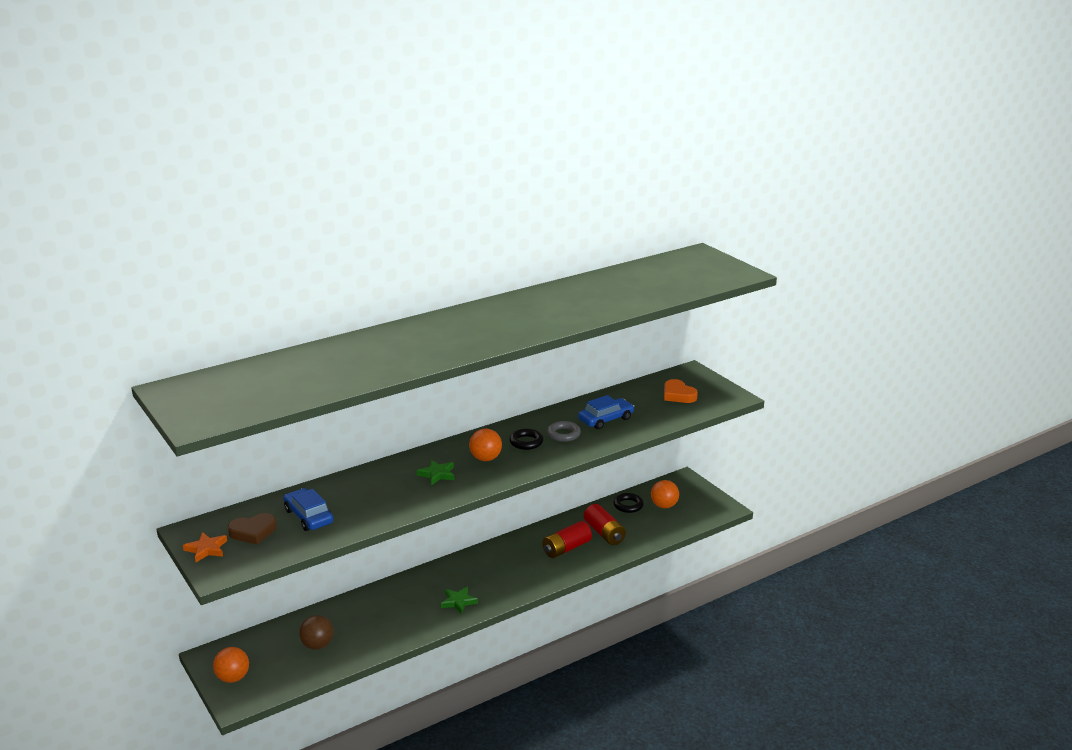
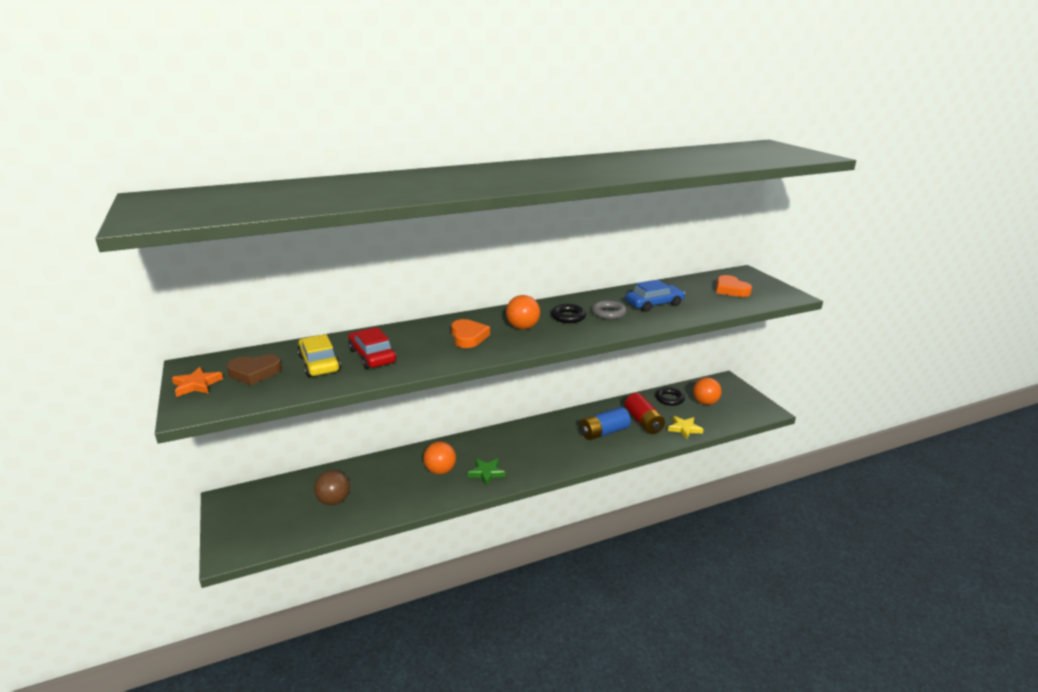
camera: 10 degrees right, 0 degrees up
orange ball [213,647,249,683] -> orange ball moved to [423,442,456,474]
blue car [283,488,333,531] -> yellow car [297,334,341,377]
green star [417,460,454,485] -> orange heart [451,319,490,348]
red battery [542,521,592,558] -> blue battery [580,407,631,440]
none -> red car [348,327,396,369]
none -> yellow star [668,416,704,439]

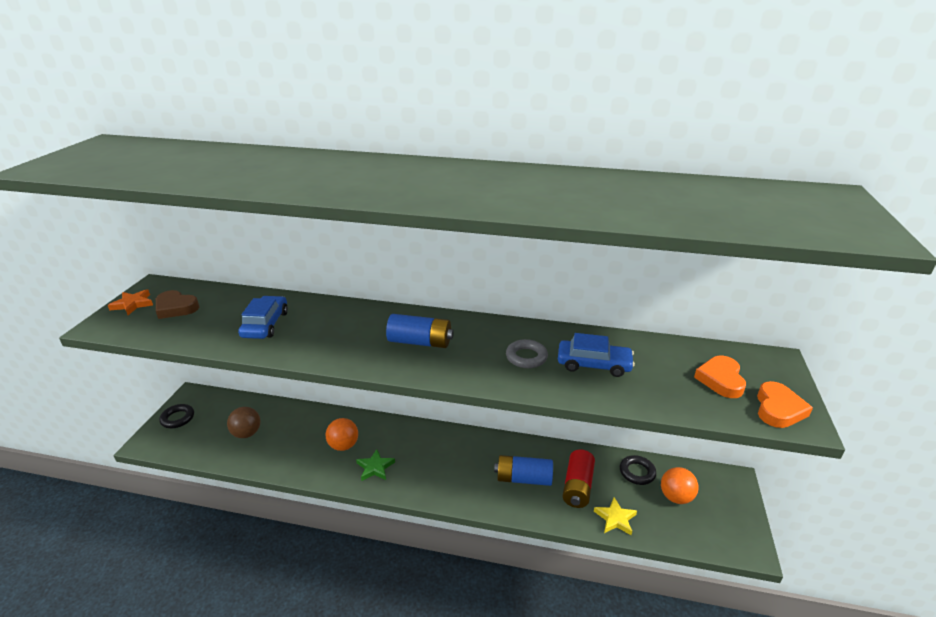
camera: 35 degrees right, 5 degrees up
yellow car [297,334,341,377] -> none
red car [348,327,396,369] -> blue car [238,296,288,339]
orange heart [451,319,490,348] -> orange heart moved to [757,381,813,428]
orange ball [506,295,540,329] -> blue battery [386,314,454,348]
black ring [551,304,586,323] -> black ring moved to [159,404,194,428]

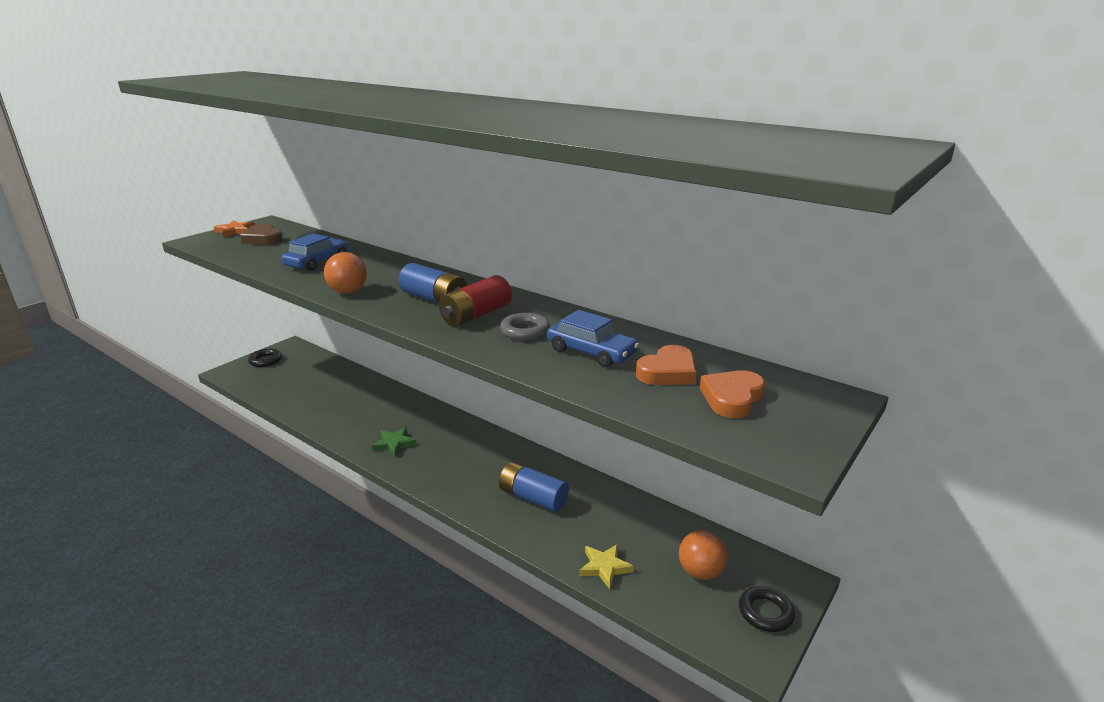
camera: 25 degrees right, 5 degrees down
brown ball [227,407,260,438] -> none
orange ball [326,418,358,451] -> orange ball moved to [324,252,367,294]
red battery [563,449,595,508] -> red battery moved to [439,275,512,327]
black ring [620,455,656,485] -> black ring moved to [739,586,795,632]
orange heart [757,381,813,428] -> orange heart moved to [636,345,696,385]

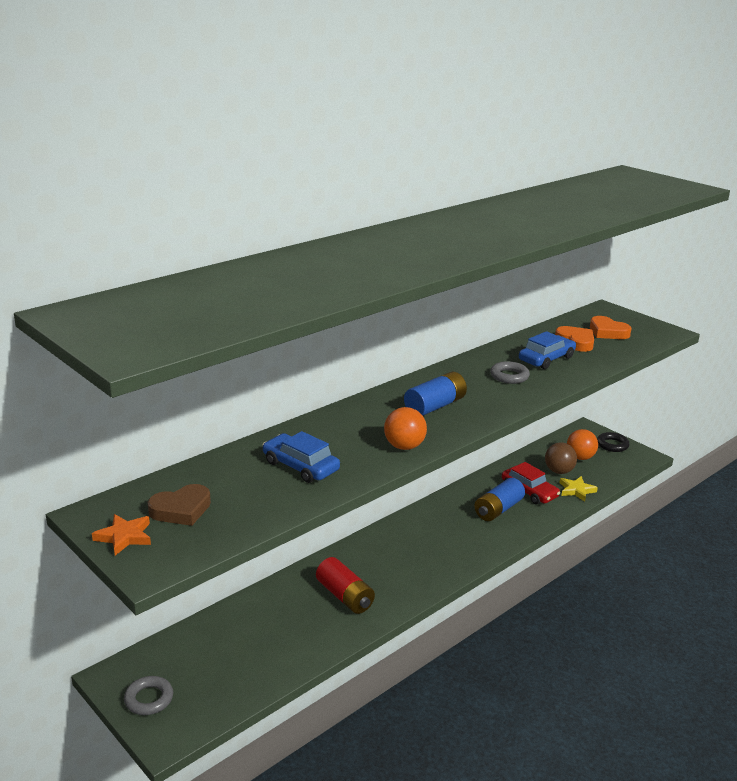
camera: 80 degrees left, 0 degrees up
black ring [248,348,282,367] -> grey ring [124,676,173,715]
green star [372,427,417,457] -> none
red battery [439,275,512,327] -> red battery moved to [316,557,375,614]
none -> red car [502,462,560,504]
none -> brown ball [545,442,577,474]

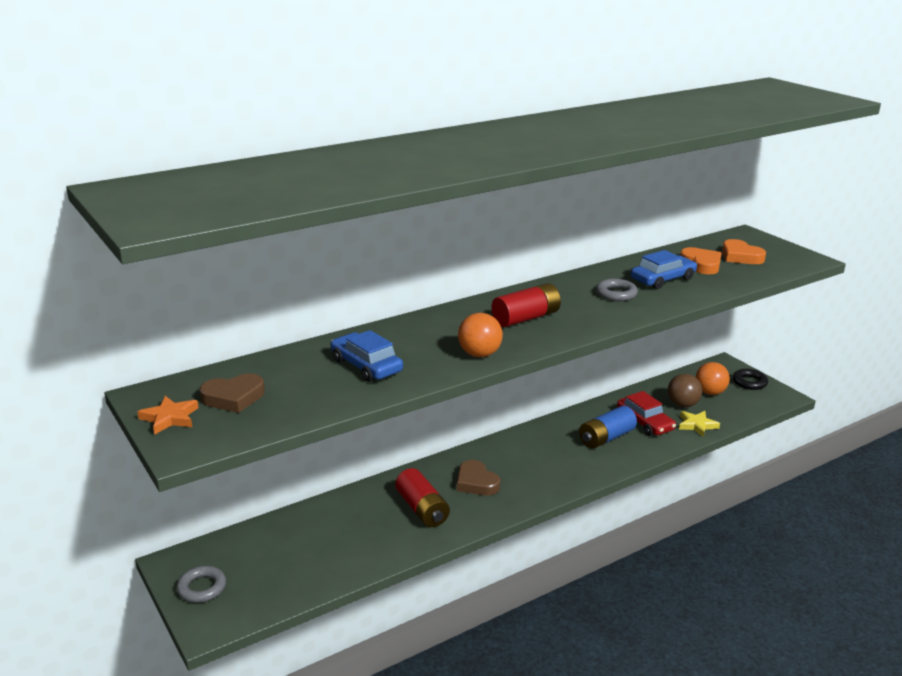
camera: 10 degrees right, 0 degrees up
blue battery [404,371,467,416] -> red battery [491,283,561,327]
none -> brown heart [457,460,500,496]

